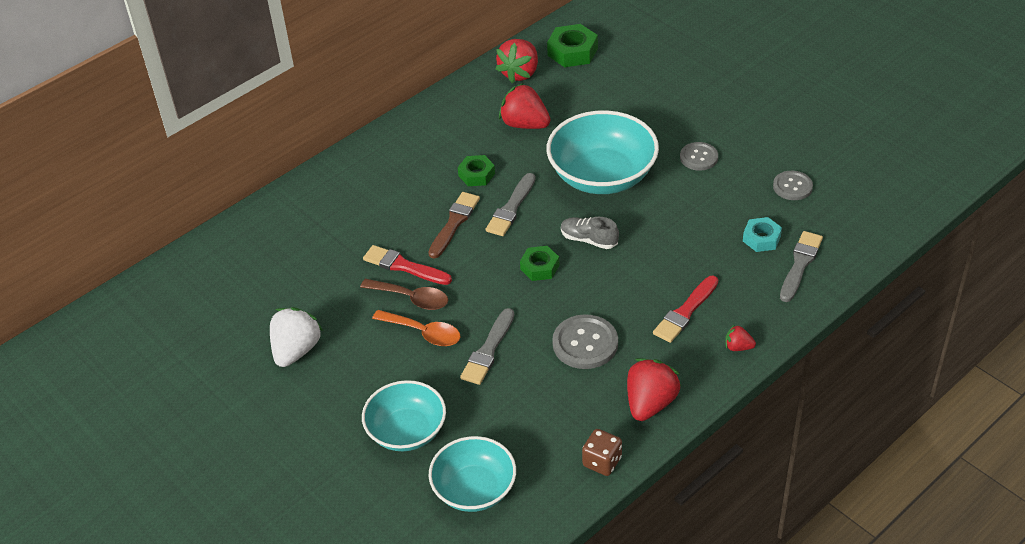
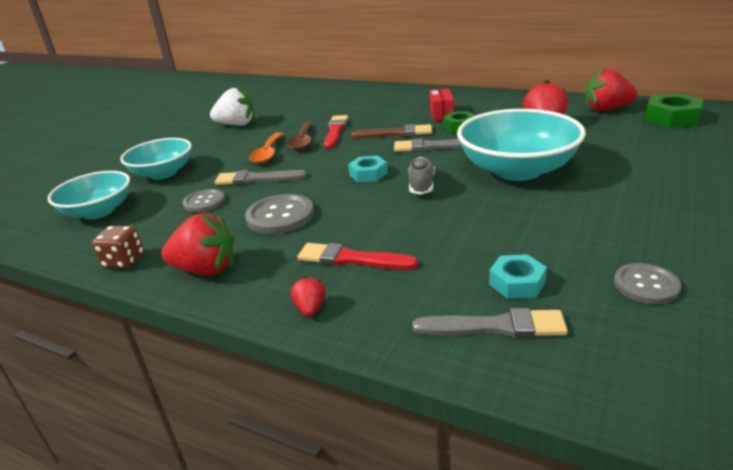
camera: 70 degrees right, 15 degrees down
green nut [520,246,559,281] -> turquoise nut [348,156,388,182]
grey button [680,142,718,171] -> grey button moved to [183,189,225,213]
none -> red box [430,88,454,121]

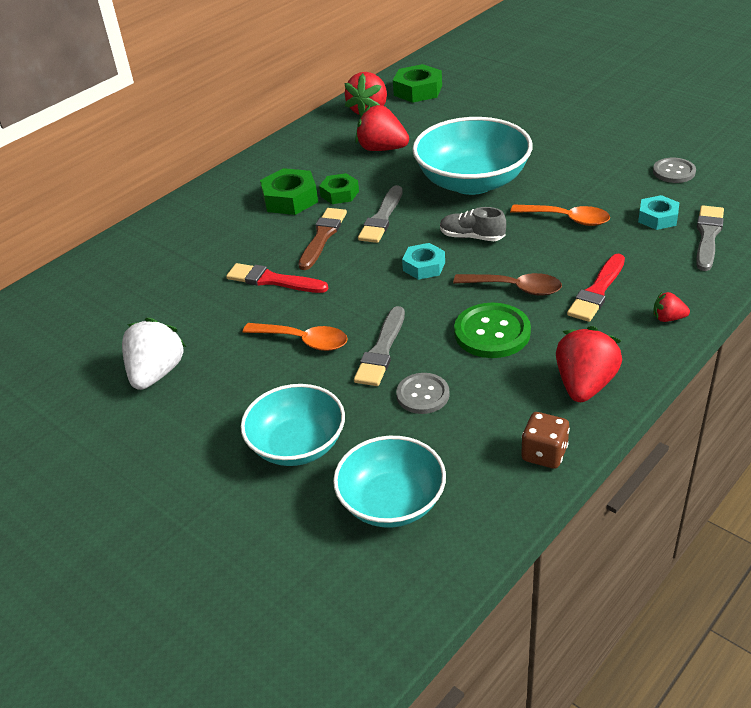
camera: 75 degrees left, 10 degrees up
grey button [245,194,314,234] -> green button [454,303,531,358]
brown spoon [287,122,313,150] -> brown spoon moved to [453,273,562,296]
red box [430,88,454,121] -> green nut [260,168,318,215]
none -> orange spoon [510,204,610,226]

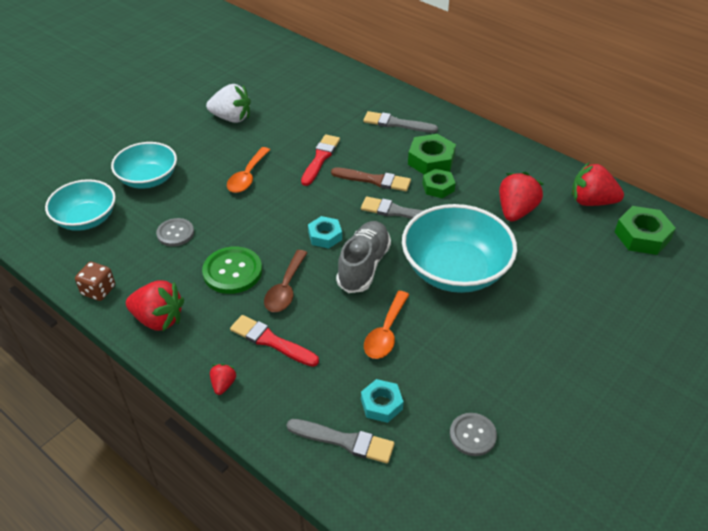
camera: 85 degrees right, 5 degrees up
grey brush [354,306,405,386] -> grey brush moved to [363,111,438,133]
grey shoe [440,207,506,241] -> grey shoe [336,221,391,293], size x1.59

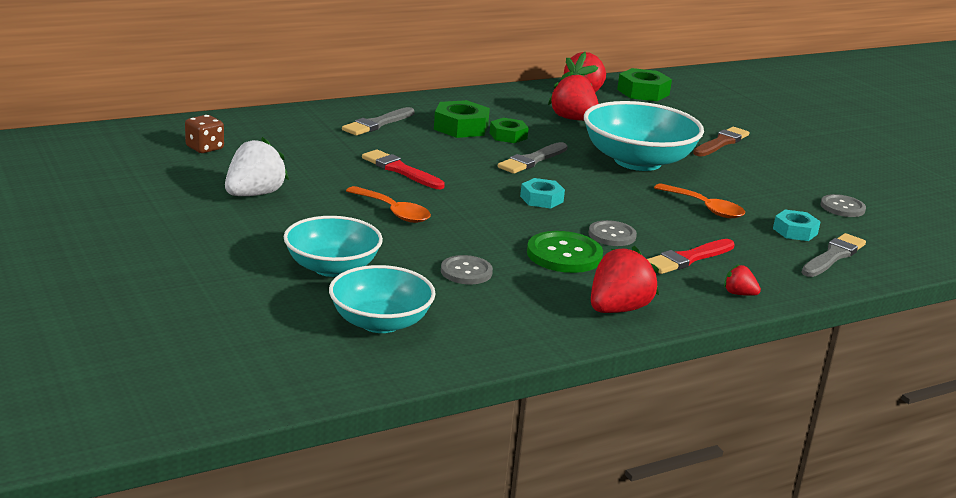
camera: 70 degrees left, 20 degrees down
brown dice [75,262,115,301] -> brown dice moved to [185,115,224,153]
brown spoon [264,250,307,312] -> grey button [588,220,637,246]
brown brush [331,167,411,191] -> brown brush moved to [693,127,749,157]
grey shoe [336,221,391,293] -> none

